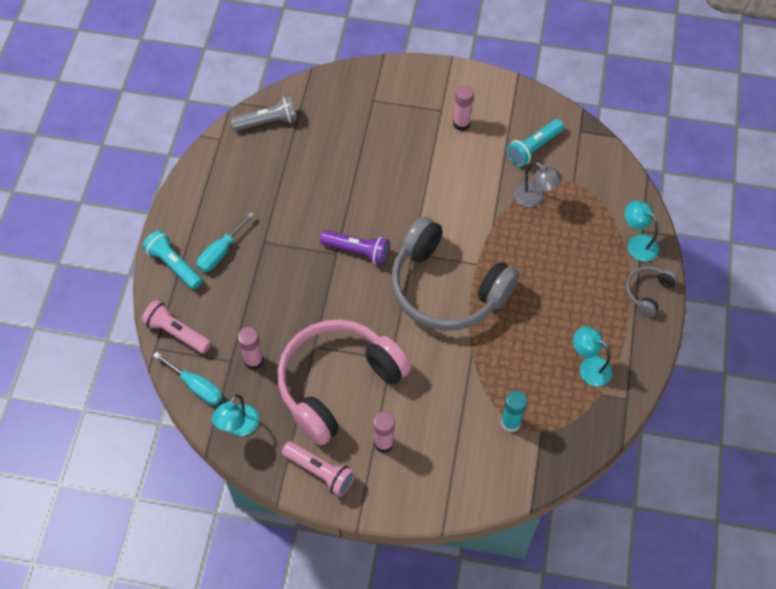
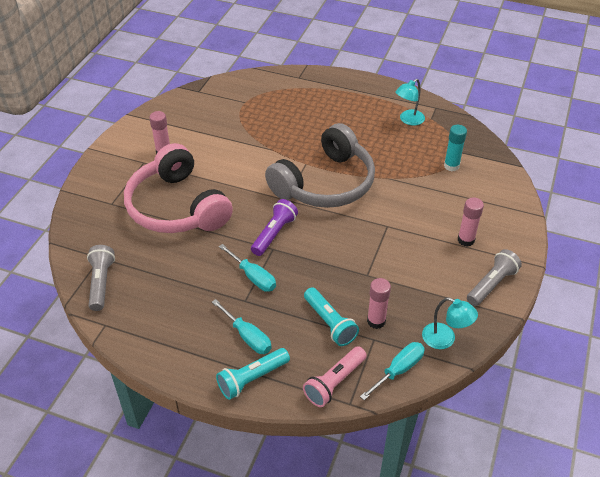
camera: 80 degrees left, 15 degrees down
pink headphones [277,319,411,446] -> pink headphones moved to [124,143,233,233]
pink flashlight [282,441,355,497] -> grey flashlight [467,249,522,306]
turquoise flashlight [506,119,564,167] -> turquoise flashlight moved to [304,287,359,346]
grey lamp [514,162,562,207] -> none
turquoise lamp [625,201,659,262] -> none
grey headphones [626,266,678,316] -> none
none -> turquoise screwdriver [219,244,276,292]

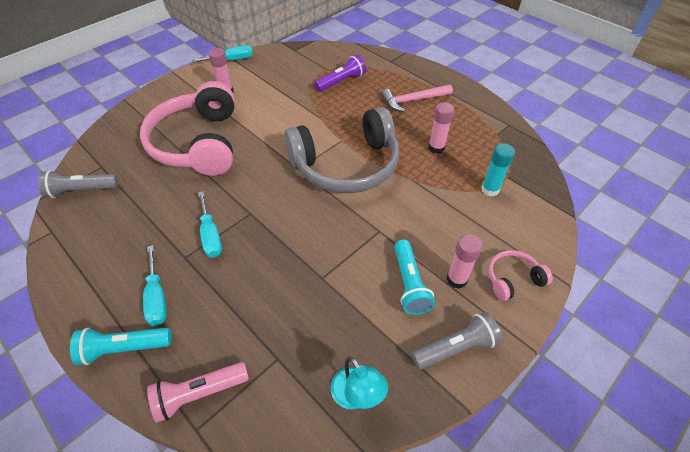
camera: 25 degrees right, 5 degrees up
grey flashlight [87,245,115,311] -> grey flashlight turned 120 degrees counterclockwise [38,170,119,198]
purple flashlight [251,199,298,256] -> purple flashlight moved to [314,55,366,92]
turquoise flashlight [304,287,359,346] -> turquoise flashlight moved to [395,240,435,315]
turquoise screwdriver [360,342,425,400] -> turquoise screwdriver moved to [192,45,253,63]
pink glue stick [367,278,391,329] -> pink glue stick moved to [428,102,454,154]
turquoise lamp [395,79,425,126] -> none
none -> pink hammer [382,84,453,112]
none -> pink headphones [488,250,553,301]

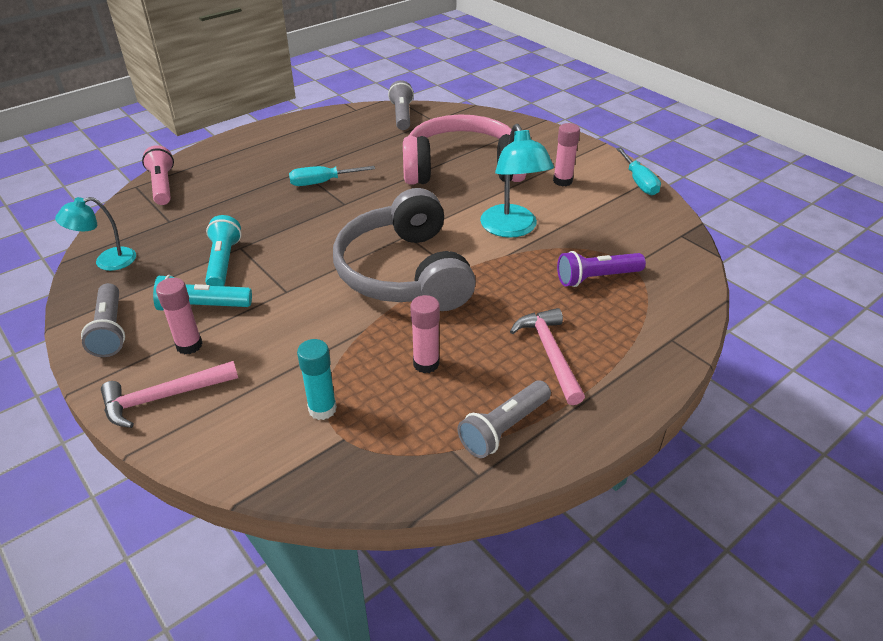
camera: 95 degrees right, 10 degrees down
turquoise flashlight [70,328,171,365] -> turquoise flashlight moved to [205,215,242,286]
turquoise screwdriver [143,245,167,326] -> none
purple flashlight [314,55,366,92] -> purple flashlight turned 105 degrees clockwise [557,251,646,287]
pink headphones [488,250,553,301] -> pink hammer [101,361,238,428]
none -> grey flashlight [458,381,551,458]
none -> turquoise lamp [480,124,554,238]

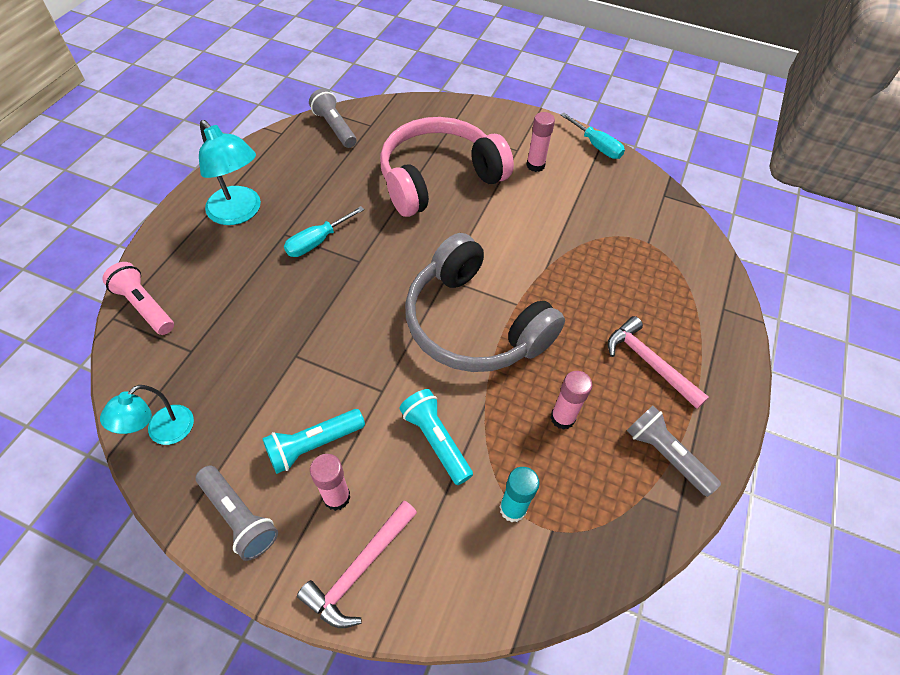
camera: 30 degrees left, 15 degrees up
turquoise flashlight [205,215,242,286] -> turquoise flashlight moved to [399,389,473,485]
grey flashlight [458,381,551,458] -> grey flashlight turned 120 degrees clockwise [627,406,721,497]
turquoise lamp [480,124,554,238] -> turquoise lamp moved to [199,120,261,225]
purple flashlight [557,251,646,287] -> none

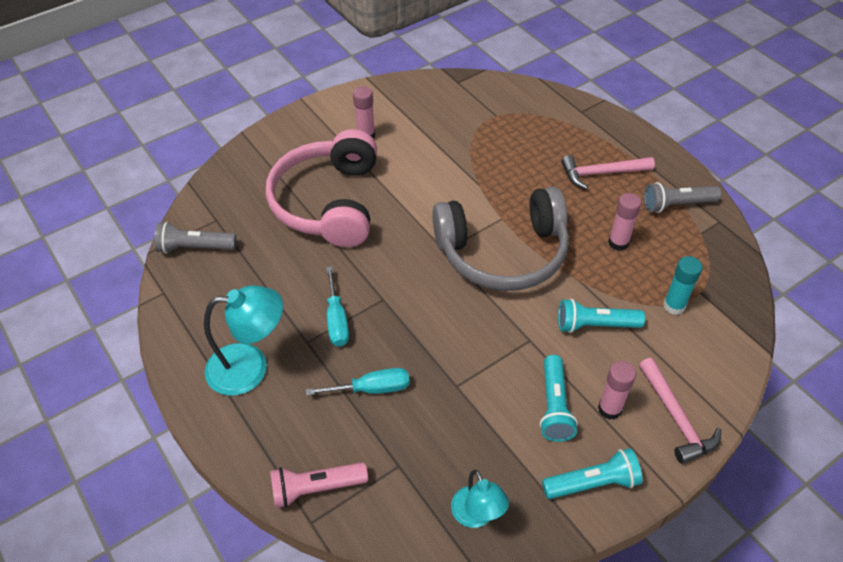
camera: 55 degrees left, 5 degrees down
grey flashlight [196,465,278,561] -> turquoise flashlight [542,448,642,499]
turquoise screwdriver [561,113,625,159] -> turquoise screwdriver moved to [306,368,410,396]

